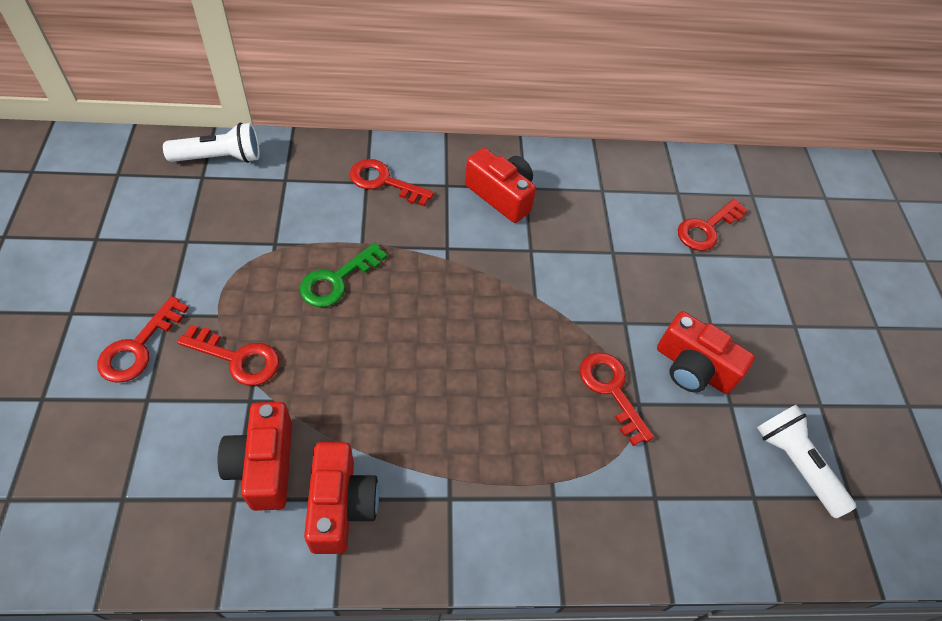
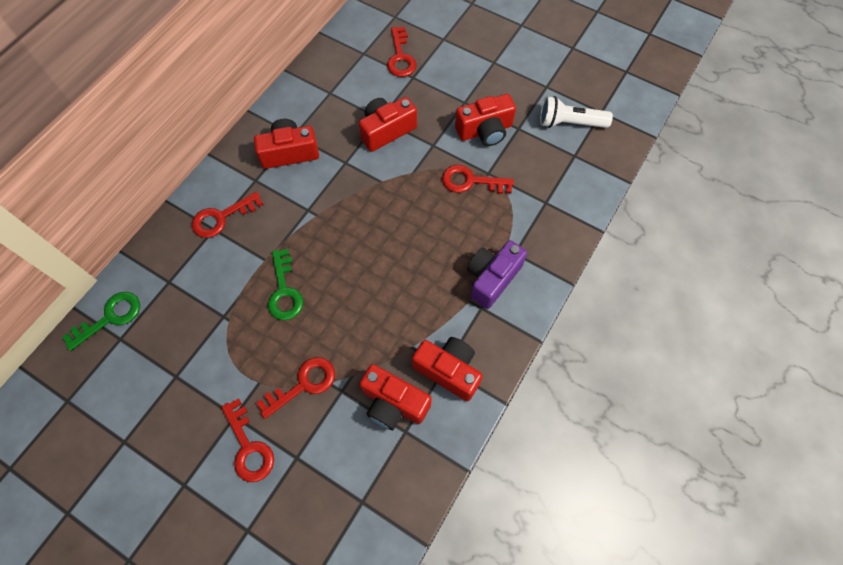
camera: 50 degrees left, 10 degrees up
white flashlight [163,123,260,163] -> green key [62,292,140,351]
none -> red camera [359,97,417,152]
none -> purple camera [467,240,527,309]

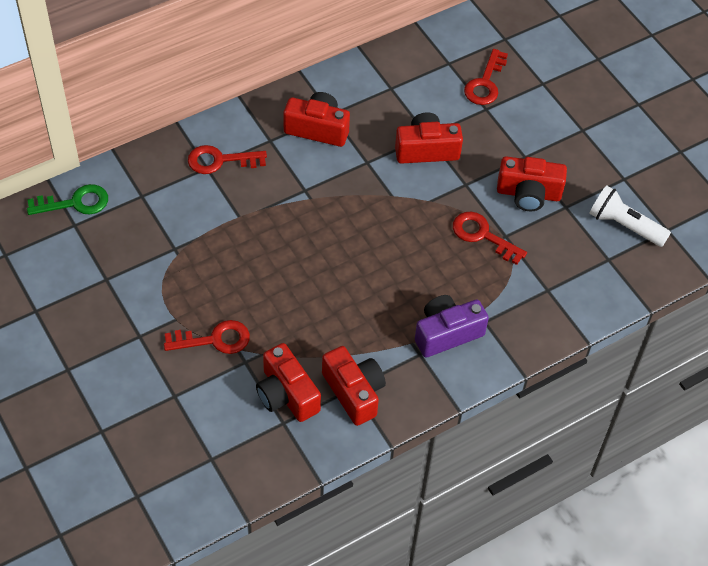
camera: 25 degrees right, 10 degrees down
red key [221,399,274,482] -> none
green key [268,249,304,320] -> none

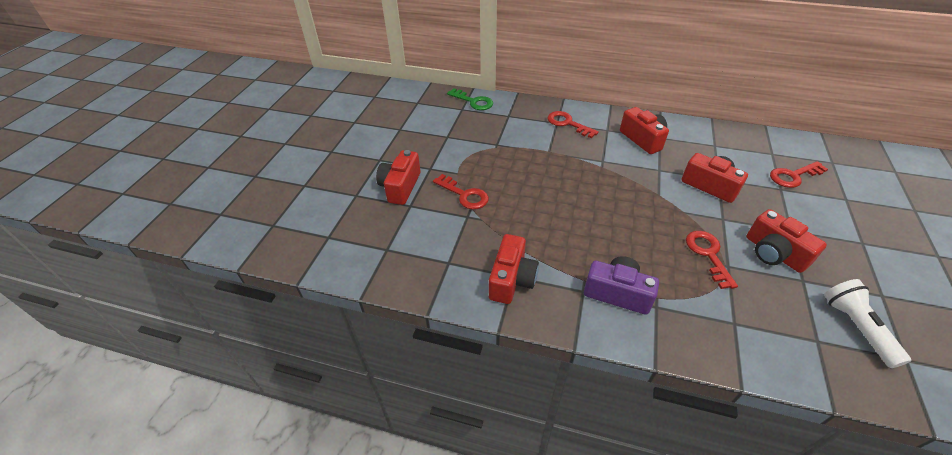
camera: 50 degrees right, 10 degrees down
red camera [256,343,321,422] -> red camera moved to [376,150,421,205]

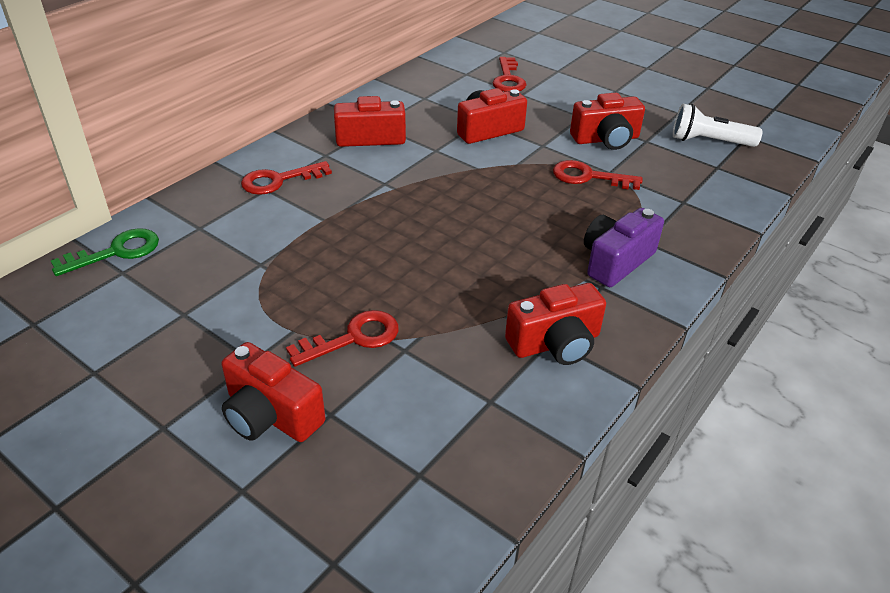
camera: 70 degrees left, 5 degrees down
red camera [489,234,539,304] -> red camera turned 120 degrees clockwise [505,283,606,365]

